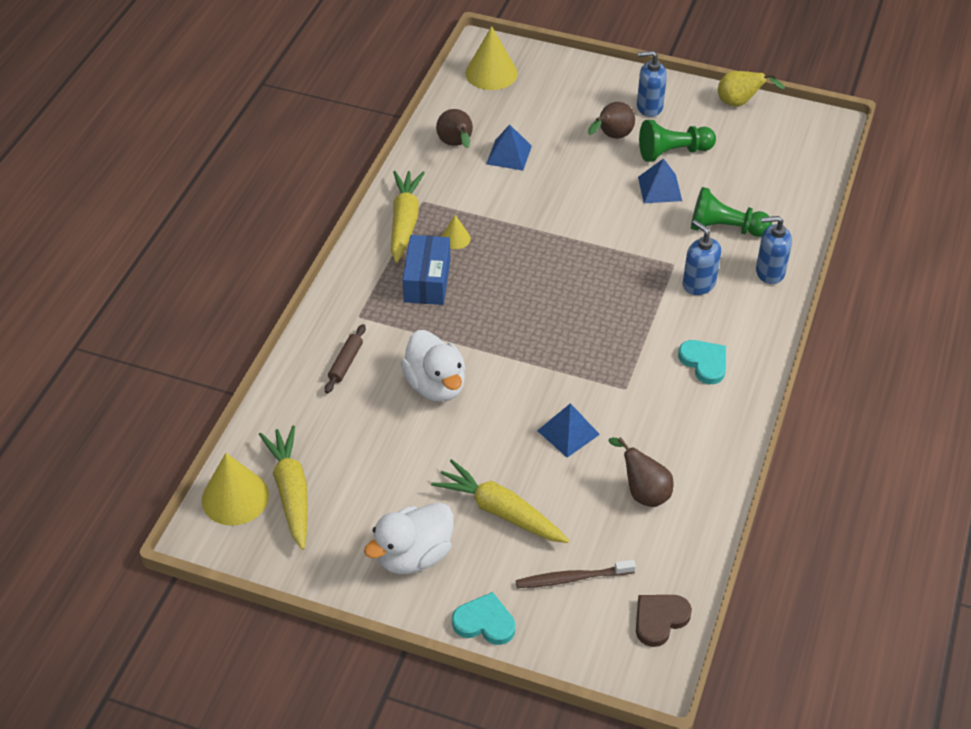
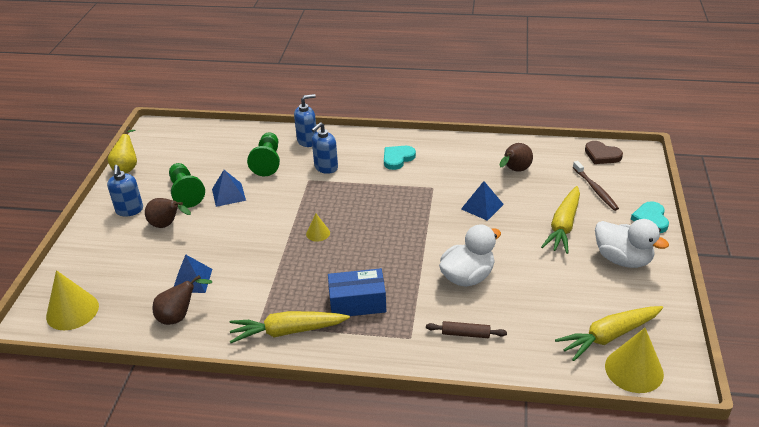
camera: 100 degrees left, 10 degrees down
yellow cone [441,215,471,249] -> yellow cone moved to [306,214,330,242]
blue soap dispenser [756,216,792,284] -> blue soap dispenser turned 105 degrees counterclockwise [294,94,317,147]

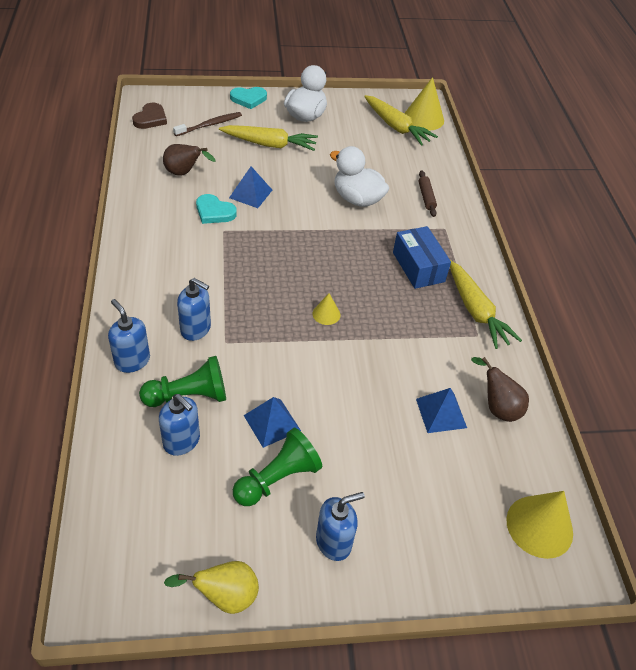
camera: 110 degrees left, 10 degrees up
brown pear [145,198,191,228] -> none
turquoise heart [384,146,416,170] -> turquoise heart moved to [196,194,237,224]
none -> blue soap dispenser [159,394,200,456]

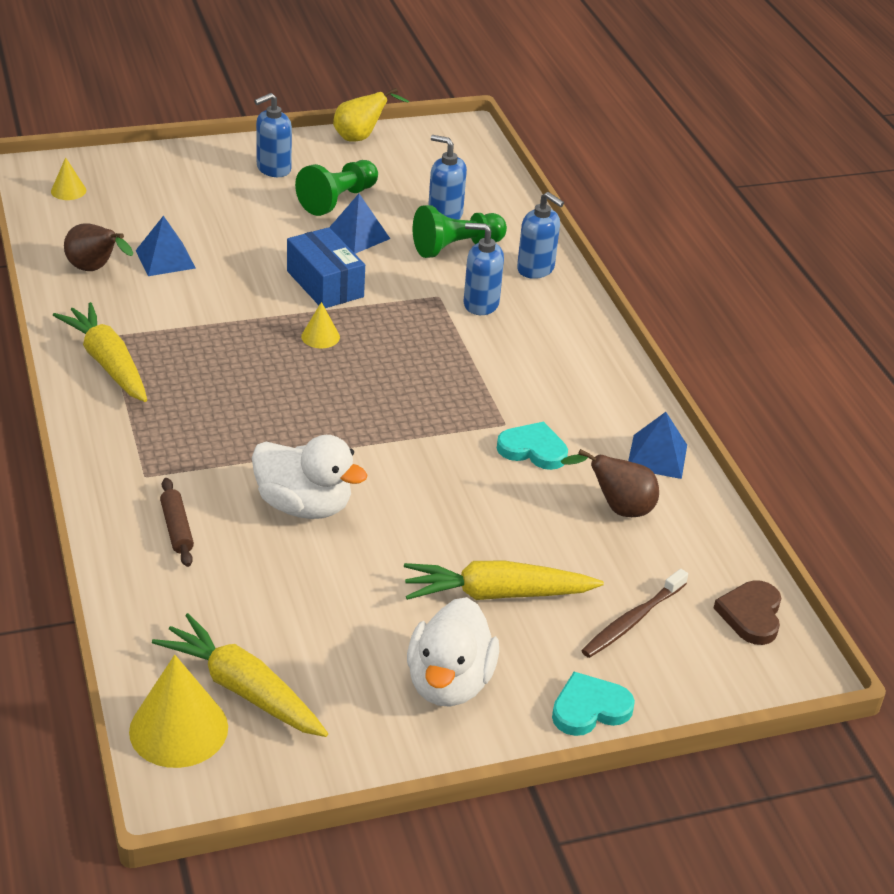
camera: 170 degrees right, 10 degrees down
blue pyramid [229,166,272,208] -> blue pyramid moved to [628,412,687,479]
blue box [393,226,451,289] -> blue box moved to [287,227,365,308]
yellow cone [506,491,573,559] -> yellow cone [51,157,86,200], size x0.52

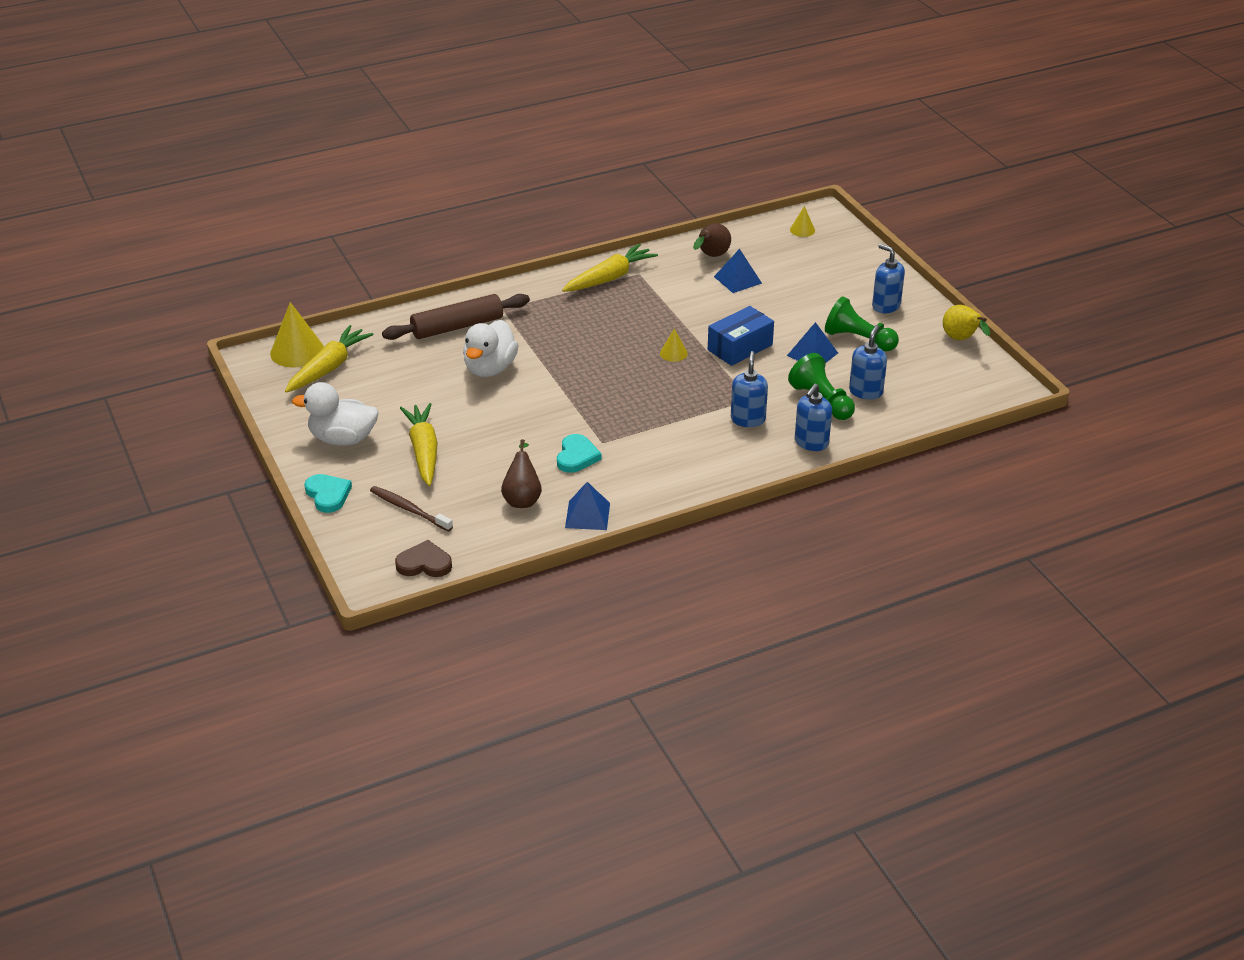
camera: 85 degrees right, 0 degrees up
brown rolling pin [160,478,194,567] -> brown rolling pin [382,294,530,340], size x1.96

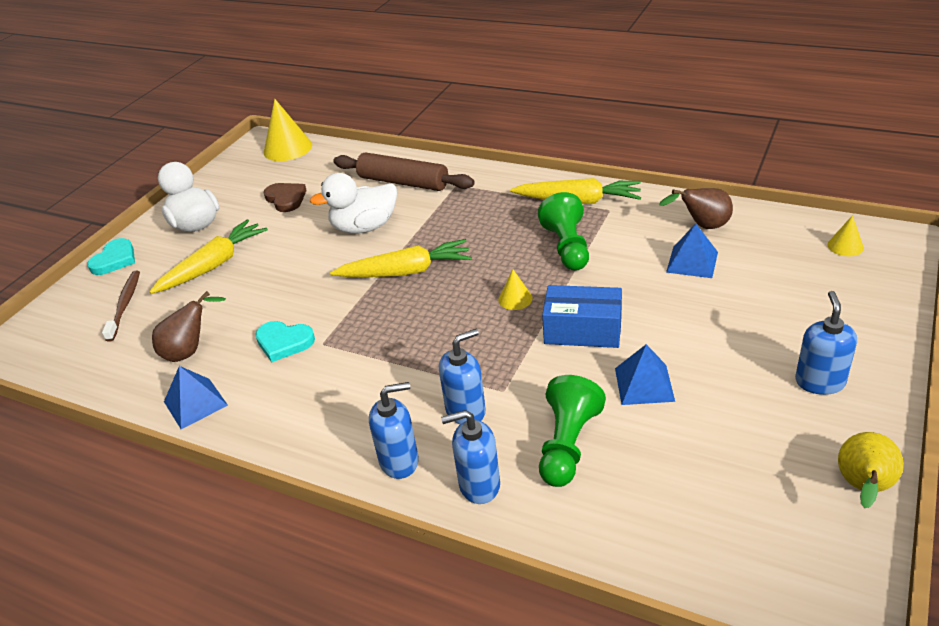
camera: 55 degrees right, 0 degrees up
yellow carrot [285,325,374,393] -> yellow carrot moved to [330,239,472,277]
brown heart [395,540,452,577] -> brown heart moved to [264,183,307,212]
turquoise heart [557,434,602,473] -> turquoise heart turned 45 degrees clockwise [255,321,315,362]
green pawn [825,296,899,352] -> green pawn moved to [538,192,589,271]
blue soap dispenser [849,325,887,400] -> blue soap dispenser moved to [369,382,419,479]

